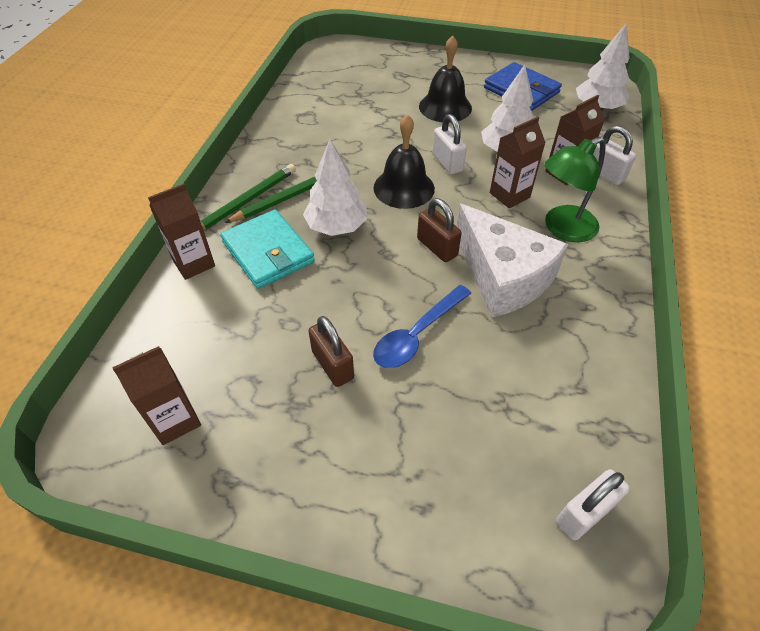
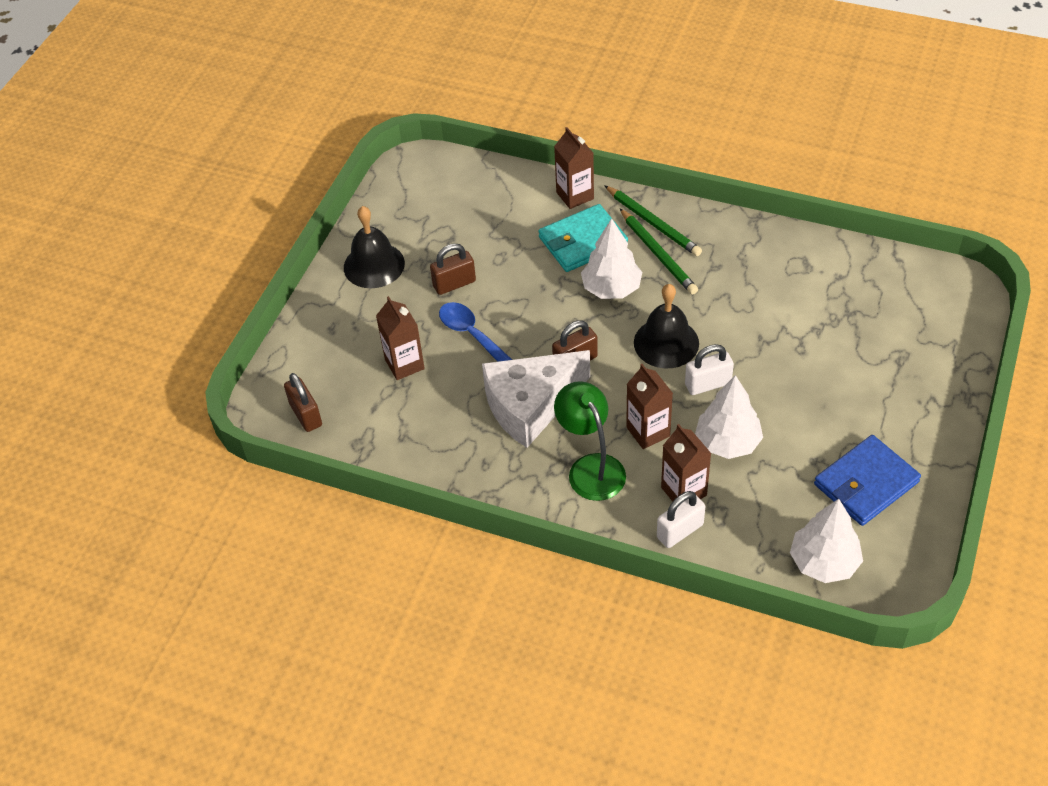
camera: 100 degrees right, 0 degrees up
brown carton [112,346,201,445] -> brown carton moved to [376,296,425,380]
black bell [419,35,472,123] -> black bell moved to [344,206,405,288]
white padlock [556,469,630,540] -> brown padlock [284,373,322,432]

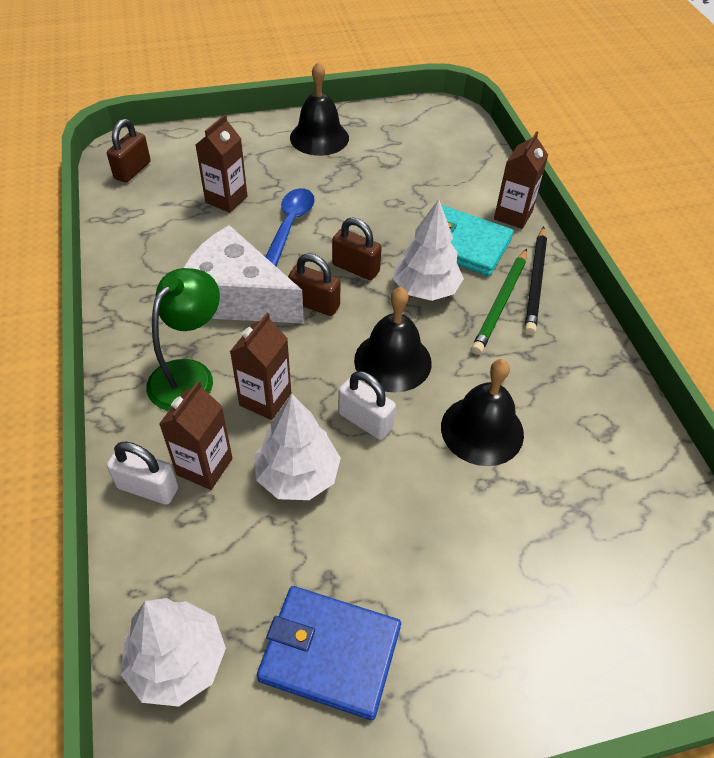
camera: 50 degrees right, 0 degrees up
brown padlock [430,243,476,295] -> brown padlock moved to [332,217,382,280]
green pencil [604,185,702,256] -> black pencil [525,226,547,335]
none -> black bell [441,359,524,466]

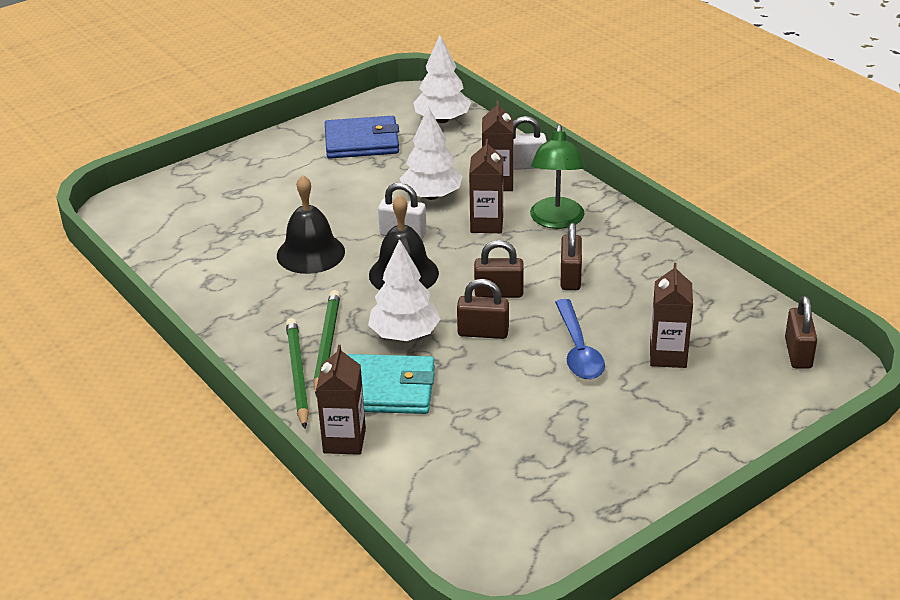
camera: 160 degrees right, 15 degrees down
white cheese [183,225,304,323] -> brown padlock [561,223,582,290]
black bell [290,62,349,156] -> none
black pencil [525,226,547,335] -> green pencil [286,318,309,429]

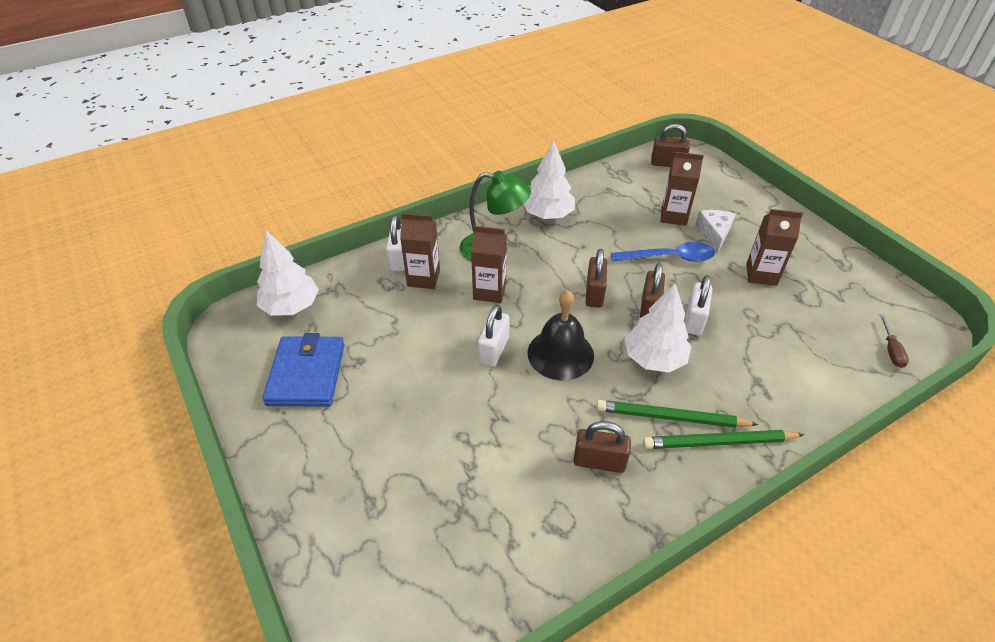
camera: 85 degrees left, 10 degrees up
black bell [277,175,345,274] -> none
brown carton [316,345,366,455] -> brown carton moved to [746,209,803,286]
turquoise wallet [347,354,435,414] -> none
white tree [400,106,463,200] -> white tree moved to [524,140,575,219]
brown padlock [561,223,582,290] -> brown padlock moved to [574,421,631,473]
none -> white padlock [685,275,713,336]
none -> white cheese [695,210,736,253]
none -> brown screwdriver [880,314,909,368]

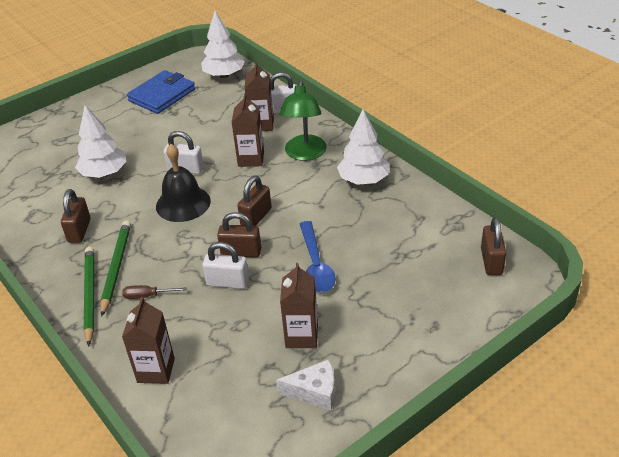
camera: 85 degrees right, 5 degrees down
blue wallet [263,333,345,407] -> blue wallet turned 45 degrees counterclockwise [127,70,195,114]
brown padlock [586,249,607,307] -> brown padlock turned 60 degrees counterclockwise [237,176,272,226]
white tree [625,284,691,372] -> white tree moved to [75,105,127,178]
brown carton [660,152,704,226] -> brown carton moved to [122,297,175,384]
white cheese [695,210,736,253] -> white cheese moved to [276,359,335,410]
brown screwdriver [880,314,909,368] -> brown screwdriver moved to [122,285,187,299]

